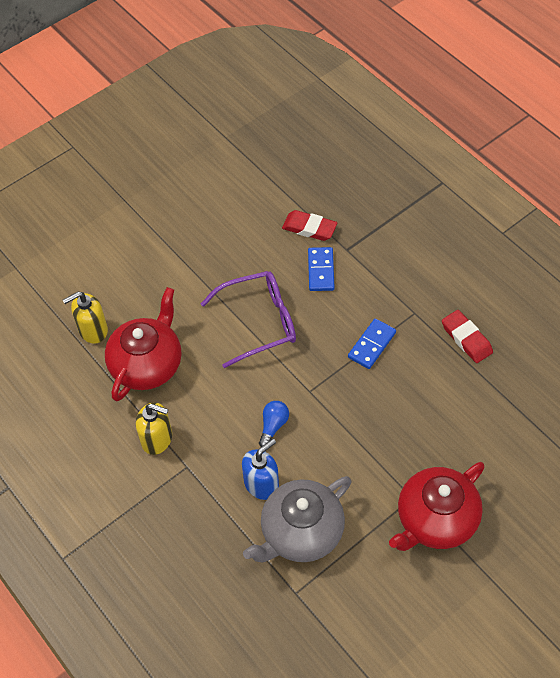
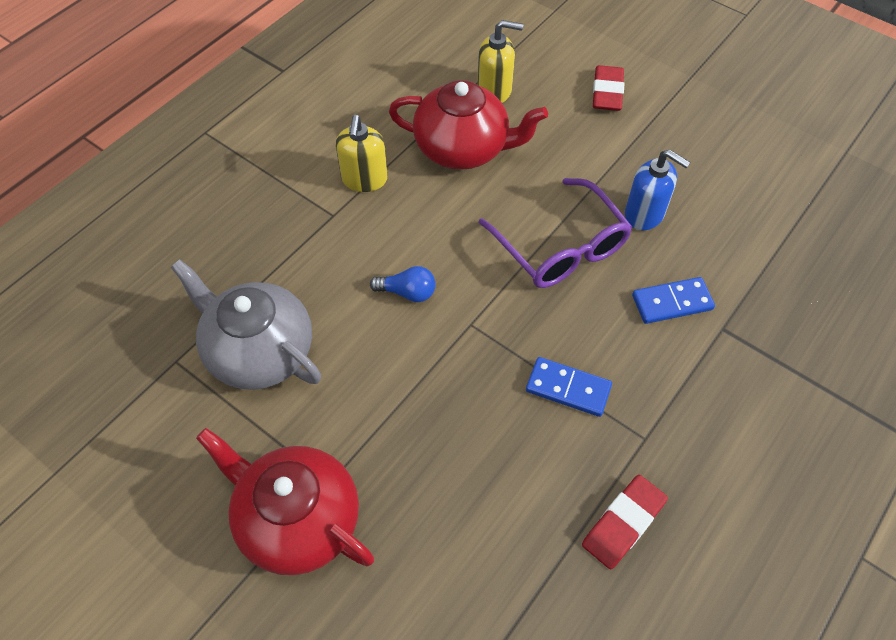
camera: 75 degrees right, 0 degrees up
yellow soap dispenser [63,292,108,344] -> yellow soap dispenser turned 135 degrees clockwise [477,20,523,103]
blue soap dispenser [242,439,279,500] -> blue soap dispenser moved to [625,149,690,230]
red eraser [282,210,337,241] -> red eraser moved to [593,65,624,111]

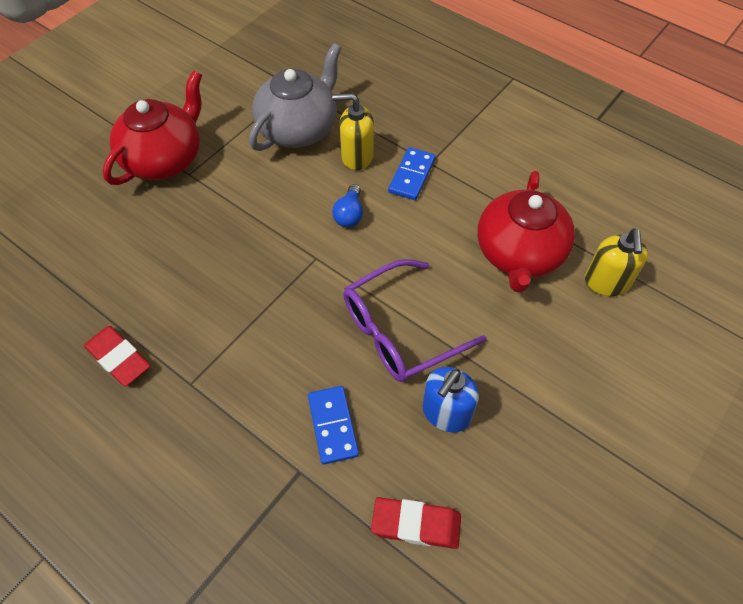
camera: 90 degrees right, 0 degrees up
yellow soap dispenser [336,115,388,192] -> yellow soap dispenser moved to [332,93,374,170]
blue domino [526,357,612,417] -> blue domino moved to [388,147,435,200]
red eraser [593,65,624,111] -> red eraser moved to [371,497,461,549]

